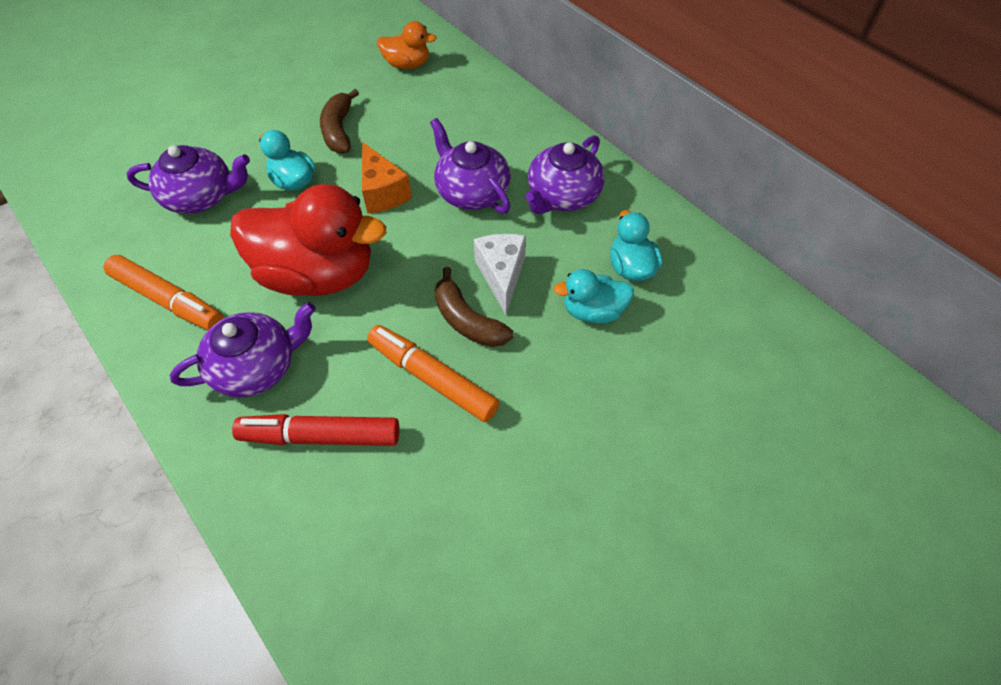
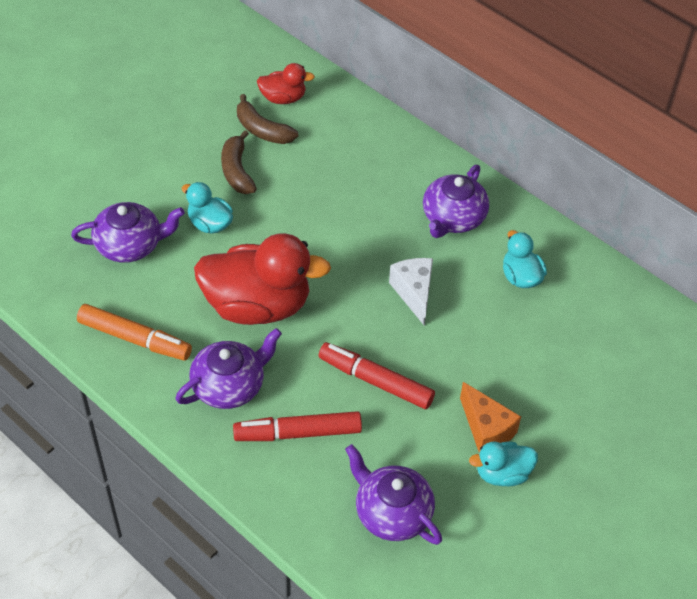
camera: 10 degrees left, 5 degrees down
orange cheese [362,142,412,214] -> orange cheese moved to [460,382,521,453]
orange marker [367,325,500,422] -> red marker [318,342,435,409]
orange duck [377,21,437,69] -> red duck [257,63,315,104]
purple teapot [430,118,511,213] -> purple teapot moved to [345,444,442,545]
brown banana [435,267,514,347] -> brown banana moved to [237,94,298,144]
turquoise duck [553,269,634,323] -> turquoise duck moved to [469,442,538,486]

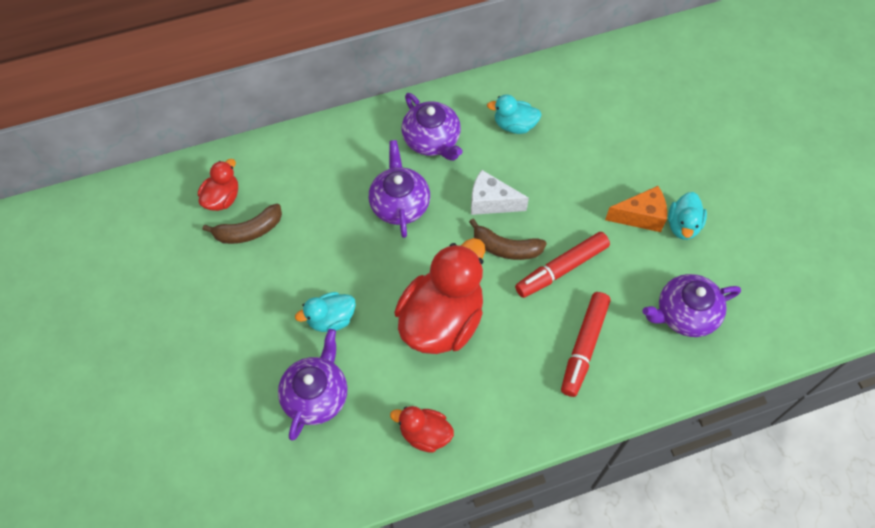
camera: 60 degrees left, 10 degrees up
orange marker [77,304,192,361] -> red duck [390,406,454,453]
purple teapot [175,328,282,409] -> purple teapot moved to [369,140,430,238]
brown banana [221,130,257,194] -> brown banana moved to [469,219,547,260]

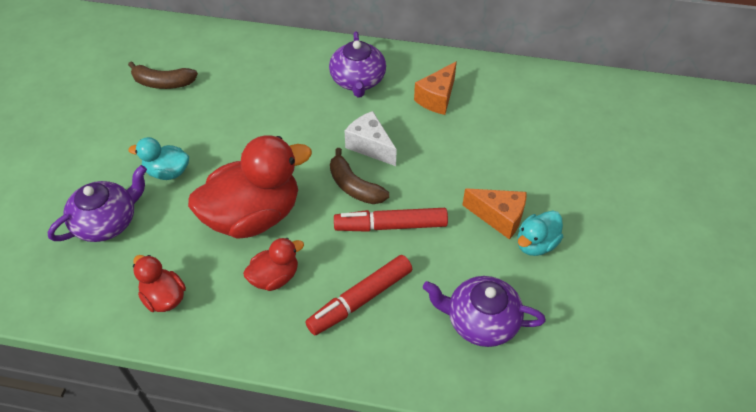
camera: 30 degrees right, 10 degrees down
red duck [198,159,238,211] -> red duck moved to [243,238,304,291]
purple teapot [369,140,430,238] -> none
turquoise duck [487,94,542,134] -> orange cheese [414,61,457,115]

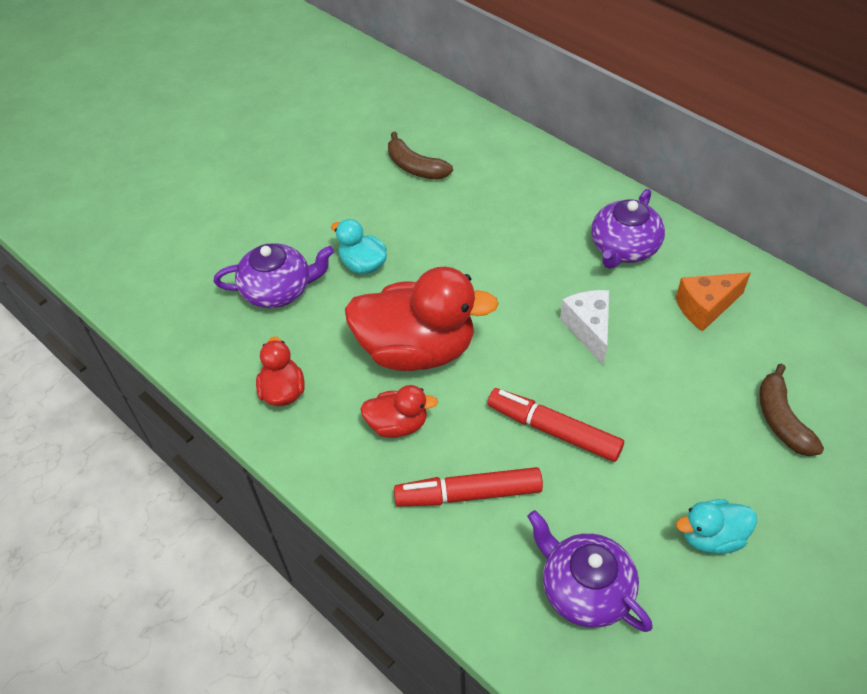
camera: 35 degrees right, 0 degrees up
brown banana [330,148,389,204] -> brown banana moved to [759,364,824,456]
orange cheese [463,188,526,239] -> none

